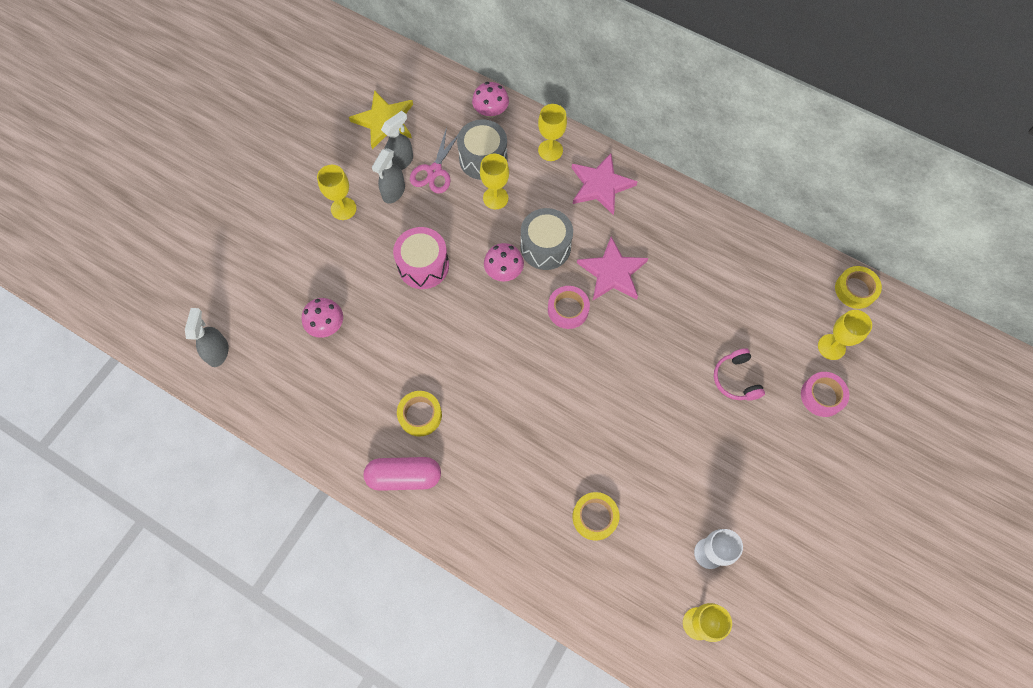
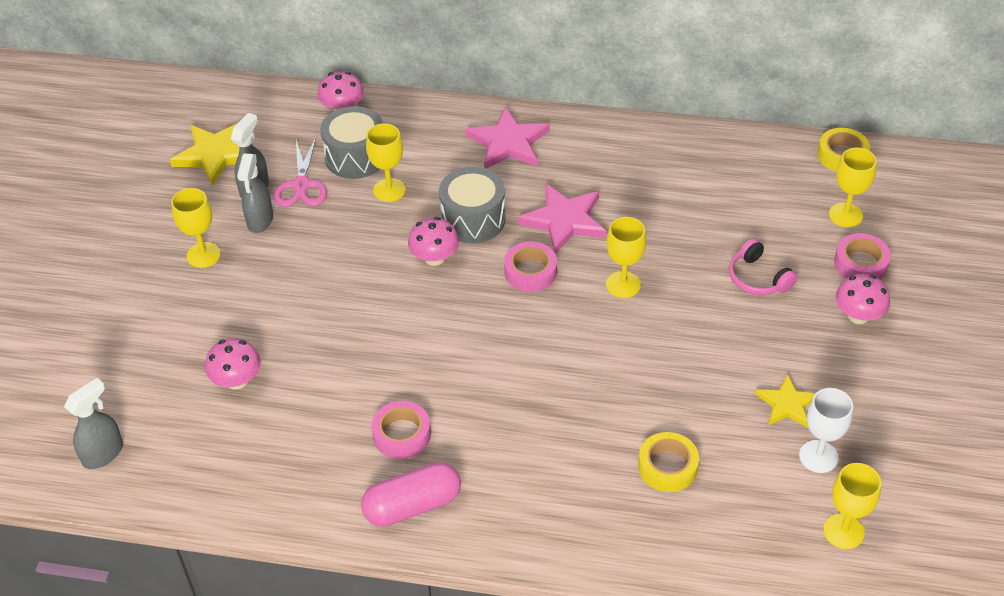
camera: 20 degrees left, 20 degrees down
grey spray bottle [185,308,229,367] -> grey spray bottle turned 60 degrees clockwise [64,378,123,469]
pink drum [393,227,449,289] -> none
yellow tape [397,391,442,437] -> pink tape [371,401,431,459]
yellow goblet [538,104,567,161] -> yellow goblet moved to [606,217,646,298]
none -> yellow star [755,374,816,428]
none -> pink mushroom [835,274,890,324]

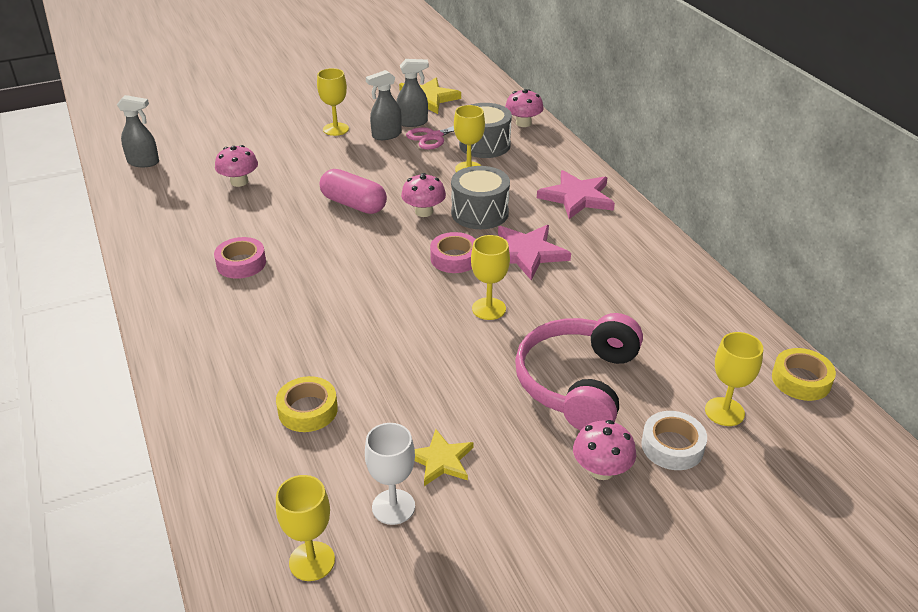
camera: 55 degrees right, 10 degrees down
pink capsule [361,462,461,527] -> pink capsule moved to [320,169,387,214]
pink headphones [729,239,798,295] -> pink headphones [515,313,643,431], size x1.95
pink tape [834,233,891,279] -> white tape [641,411,707,470]

